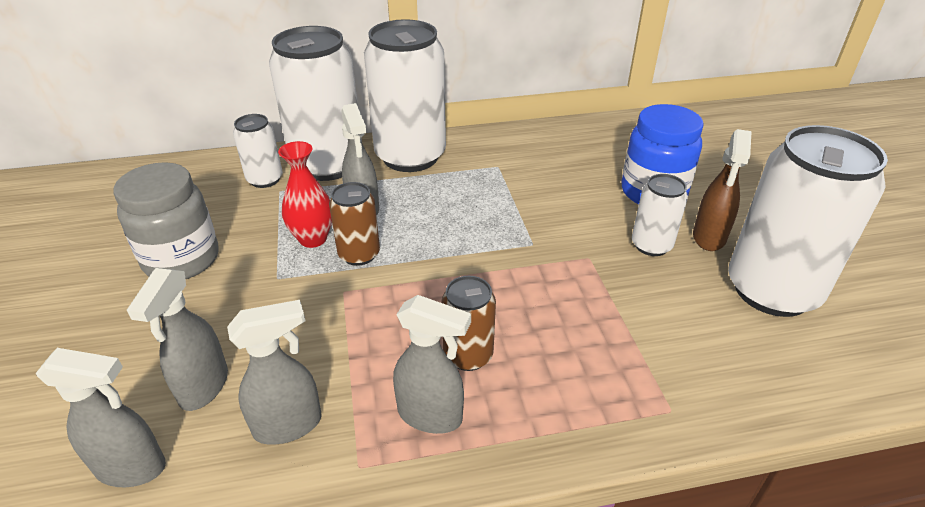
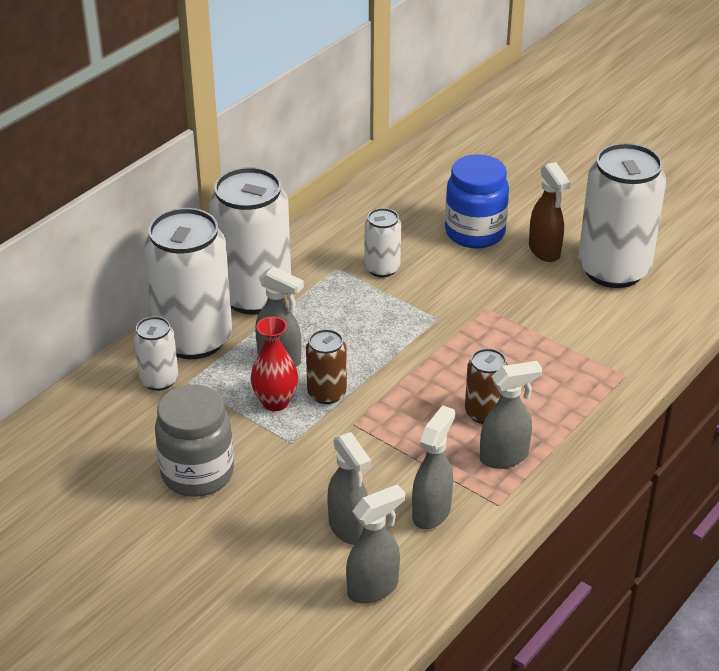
camera: 40 degrees left, 0 degrees up
white can [632,174,688,256] -> white can moved to [365,208,401,277]

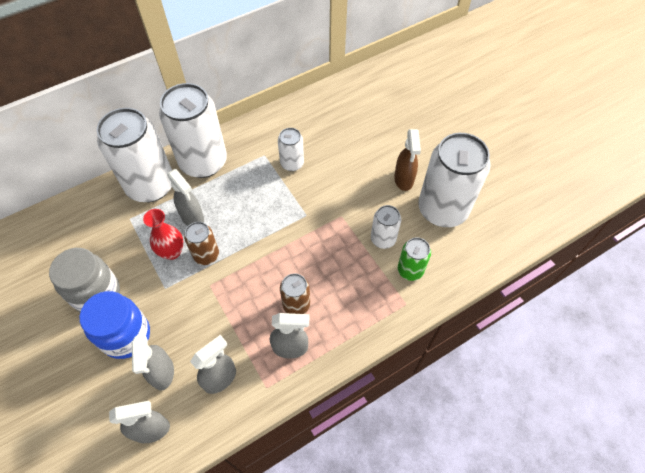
camera: 20 degrees right, 20 degrees up
white can [134,316,178,391] -> white can moved to [371,205,401,249]
blue jar [445,154,509,249] -> blue jar moved to [80,291,150,359]
none -> green can [398,237,431,281]

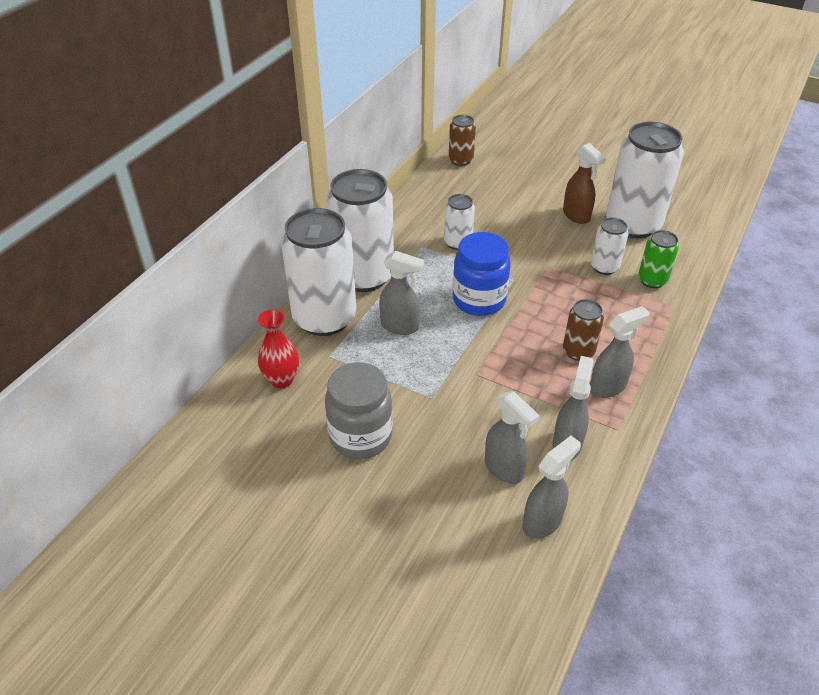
camera: 30 degrees left, 15 degrees down
blue jar [80,291,150,359] -> blue jar moved to [453,232,511,316]
red vase [143,209,184,260] -> red vase moved to [258,309,299,388]
brown can [184,222,219,265] -> brown can moved to [449,115,476,166]

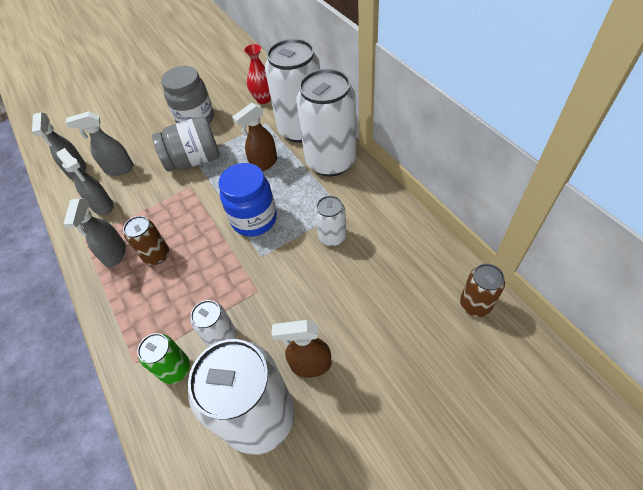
camera: 125 degrees right, 10 degrees up
grey spray bottle [379,251,424,335] -> brown spray bottle [232,103,277,171]
none -> grey jar [152,116,220,171]

